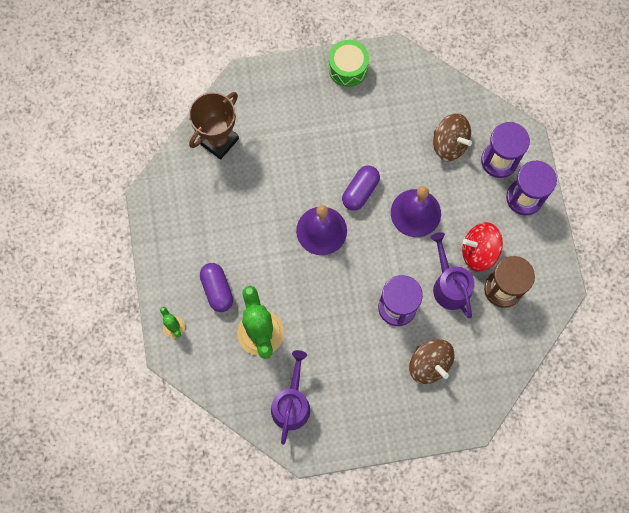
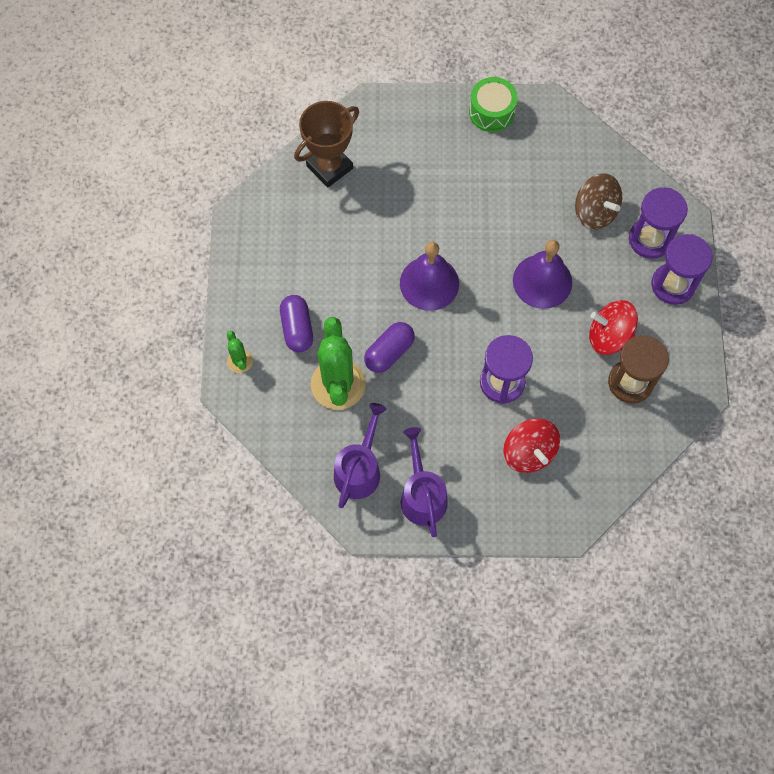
camera: 10 degrees right, 5 degrees down
purple capsule [342,165,380,211] -> purple capsule moved to [364,322,415,373]
brown spinning top [409,339,454,384] -> red spinning top [503,418,560,473]
purple watering can [430,232,475,318] -> purple watering can moved to [401,427,448,537]

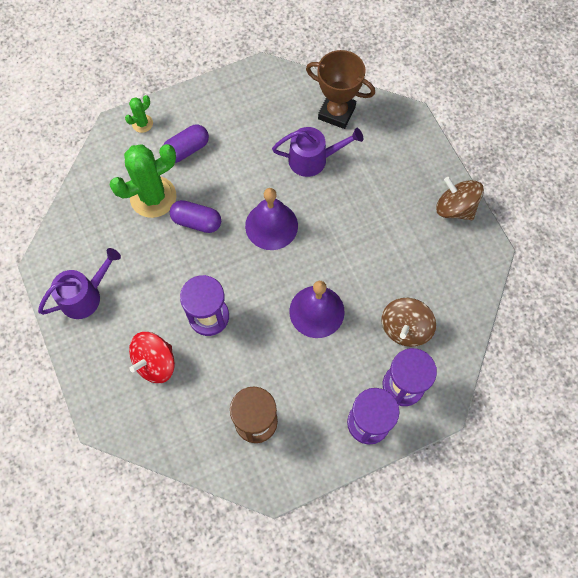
camera: 65 degrees right, 0 degrees up
purple watering can [334,403,387,508] -> purple watering can moved to [272,127,363,177]
green drum [469,77,518,132] -> brown spinning top [436,177,484,220]
red spinning top [589,300,638,355] -> none

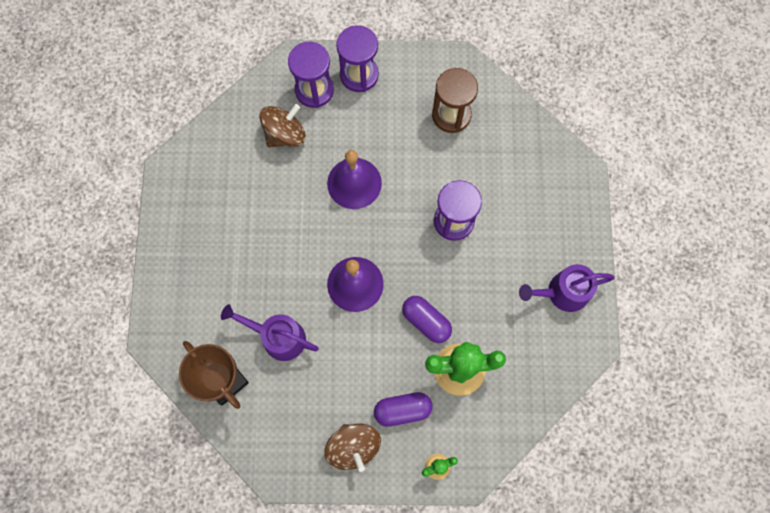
camera: 155 degrees left, 5 degrees up
red spinning top [129,332,175,383] -> none
brown spinning top [436,177,484,220] -> brown spinning top moved to [324,424,381,472]

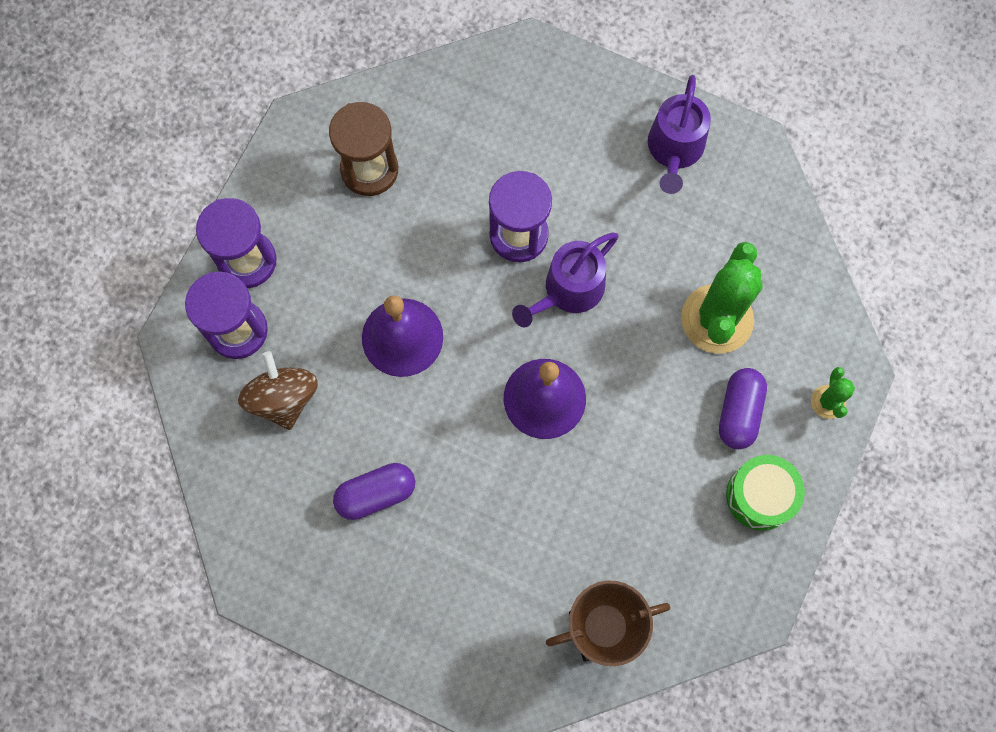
camera: 65 degrees left, 0 degrees up
purple watering can [221,304,319,361] -> purple watering can moved to [512,232,619,327]
brown spinning top [324,424,381,472] -> green drum [726,455,805,531]
purple capsule [402,296,452,343] -> purple capsule moved to [333,463,415,520]

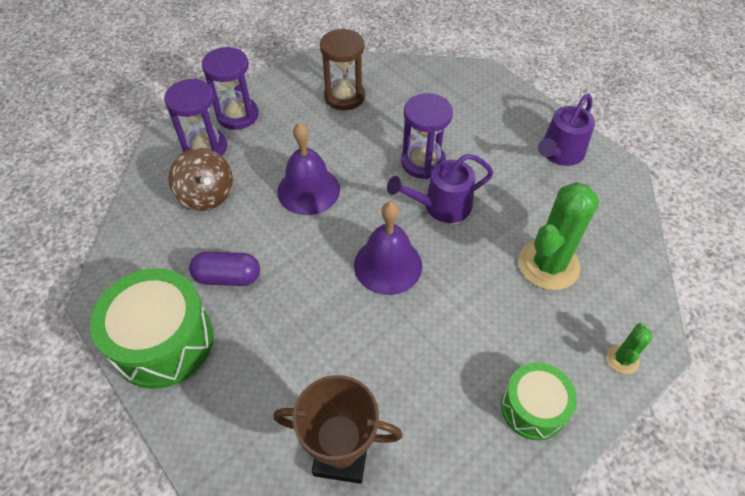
camera: 25 degrees right, 20 degrees down
brown spinning top [238,351,318,430] -> brown spinning top turned 135 degrees clockwise [169,148,233,211]
purple capsule [719,368,767,449] -> none
none -> green drum [90,268,214,389]

